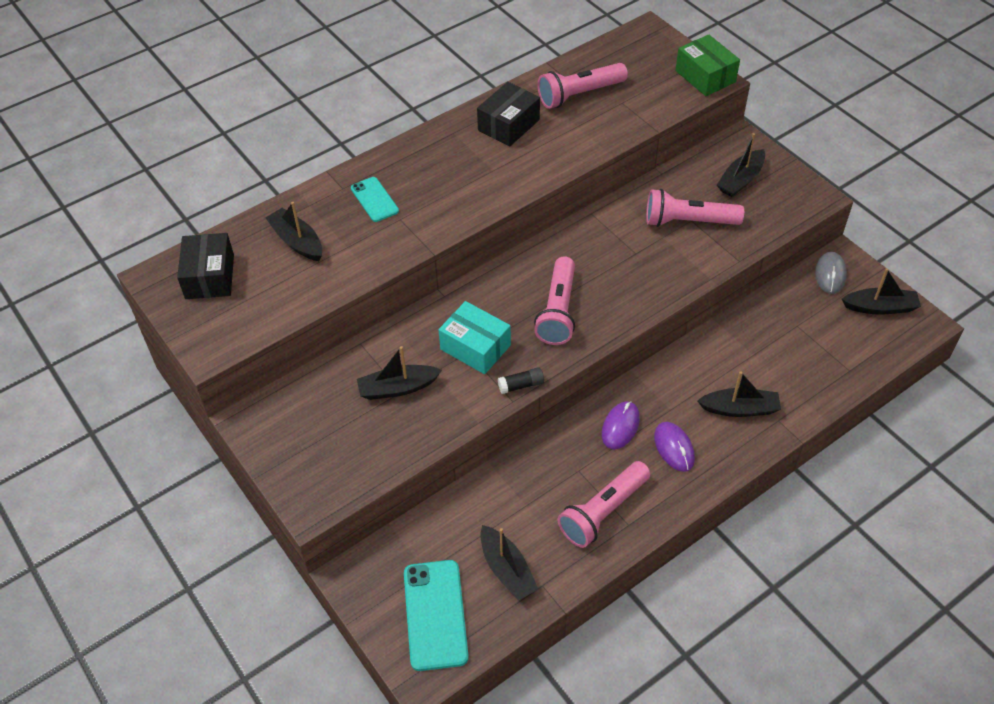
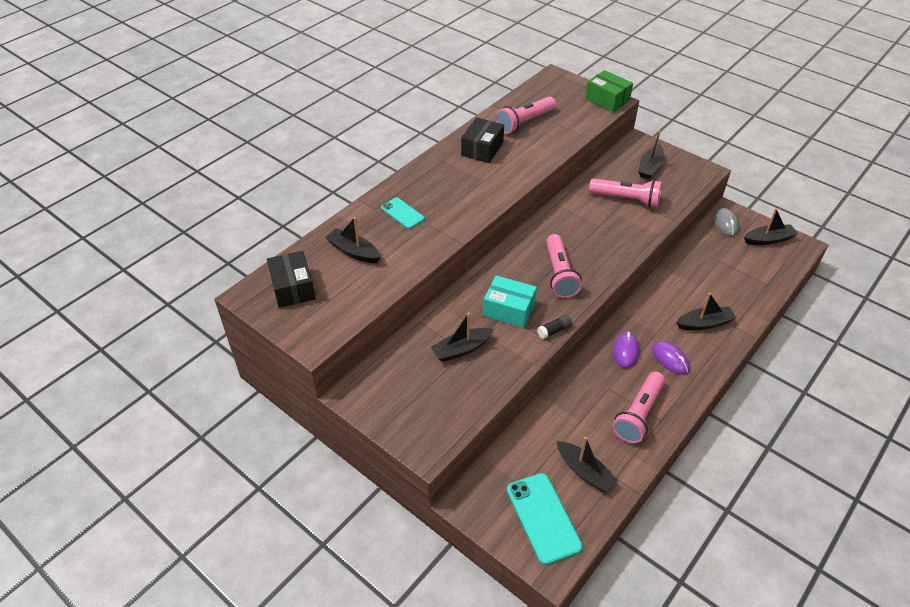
camera: 15 degrees left, 5 degrees down
pink flashlight [646,189,744,227] -> pink flashlight turned 150 degrees counterclockwise [589,178,662,208]

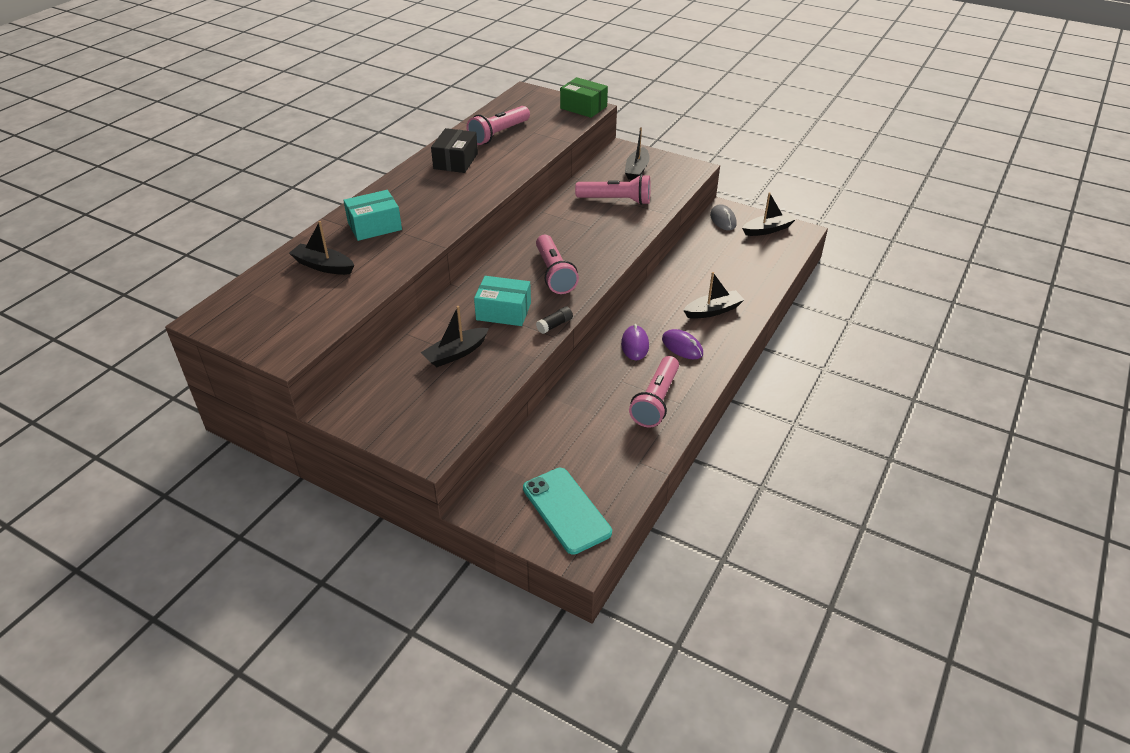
camera: 10 degrees left, 5 degrees down
black box [267,251,316,308] -> none
turquoise phone [381,198,425,229] -> turquoise box [343,190,402,241]
black boat [556,437,618,492] -> none

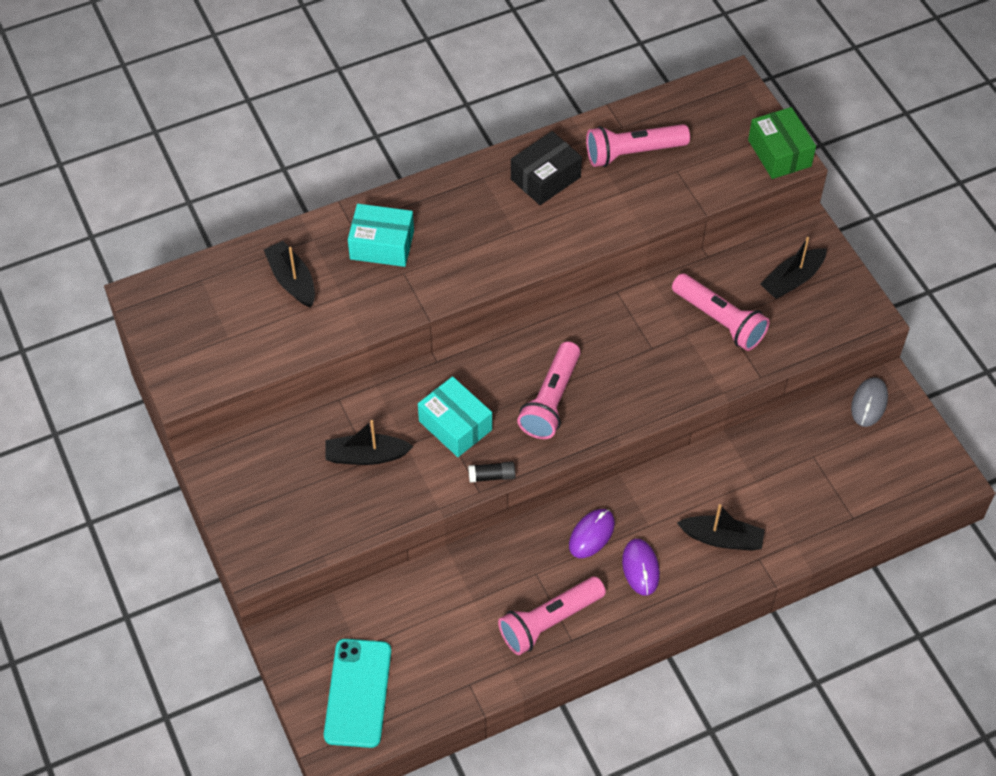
camera: 35 degrees right, 15 degrees up
black boat [742,192,796,236] -> none

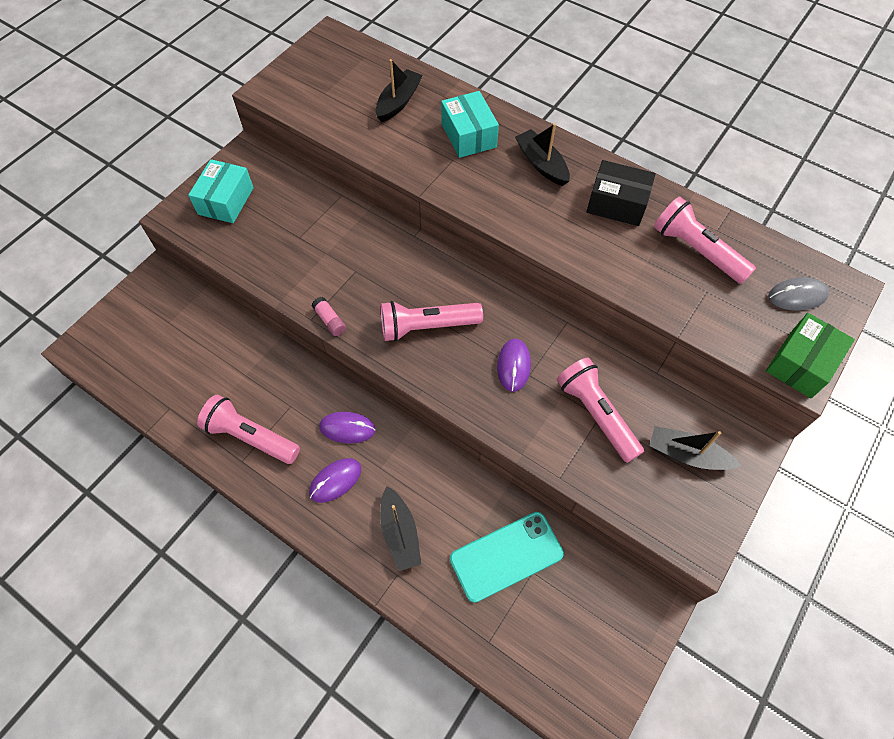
camera: 60 degrees right, 5 degrees up
turquoise phone [324,639,391,748] -> turquoise phone moved to [450,512,564,603]
black boat [325,420,414,465] -> black boat moved to [515,123,570,186]
turquoise box [418,376,492,457] -> turquoise box moved to [188,159,254,223]
black glue stick [468,461,515,483] -> pink glue stick [311,297,346,336]
pink flashlight [672,273,770,351] -> pink flashlight turned 135 degrees clockwise [557,357,644,463]
grey mouse [851,377,888,427] -> grey mouse moved to [768,277,829,311]
none -> purple mouse [497,339,531,392]

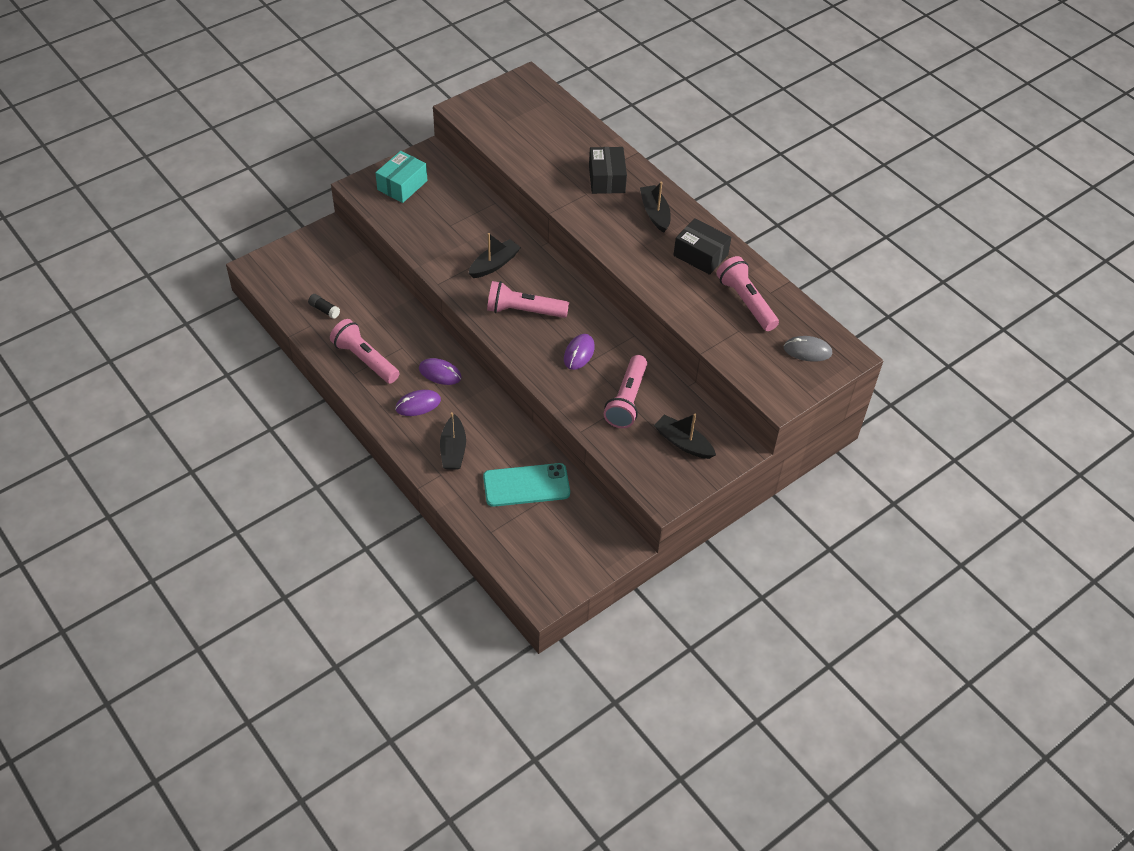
camera: 15 degrees right, 10 degrees down
pink glue stick [311,297,346,336] -> none
black boat [376,59,423,122] -> black boat moved to [468,233,521,278]
turquoise box [441,91,499,158] -> black box [589,147,627,194]
pink flashlight [557,357,644,463] -> pink flashlight turned 150 degrees counterclockwise [604,355,647,428]
green box [766,313,855,398] -> none
none -> black glue stick [308,294,340,319]

